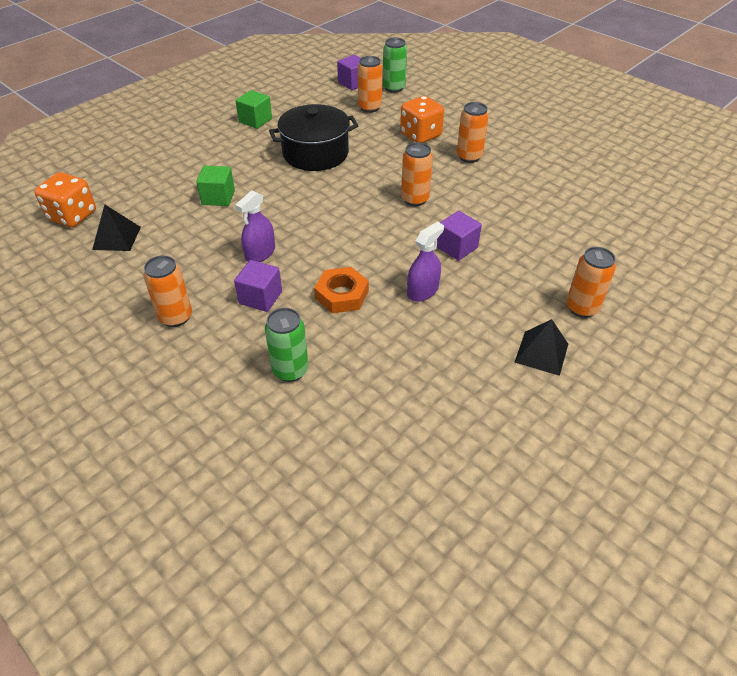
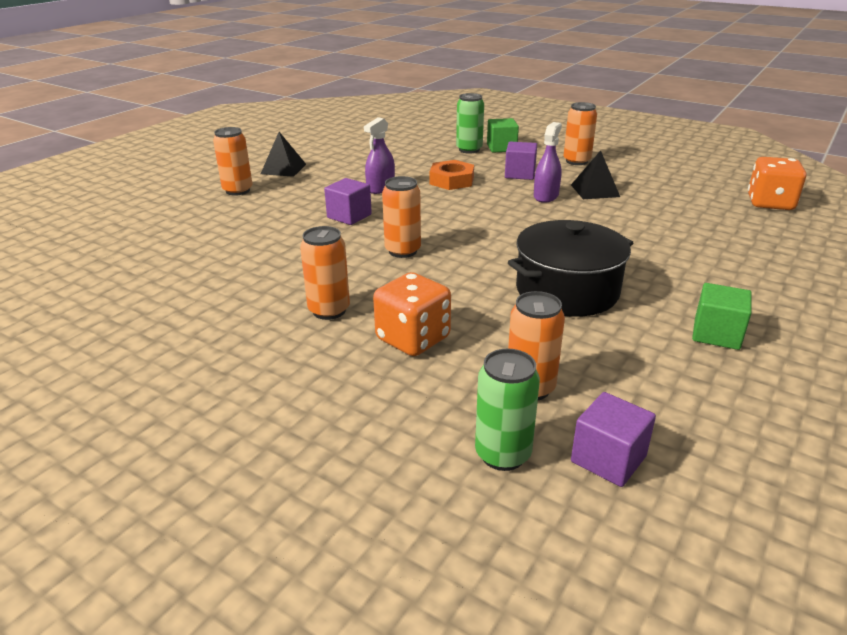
camera: 170 degrees right, 15 degrees down
black pyramid [92,205,141,251] -> black pyramid moved to [571,150,620,199]
green cube [196,166,235,206] -> green cube moved to [487,118,519,152]

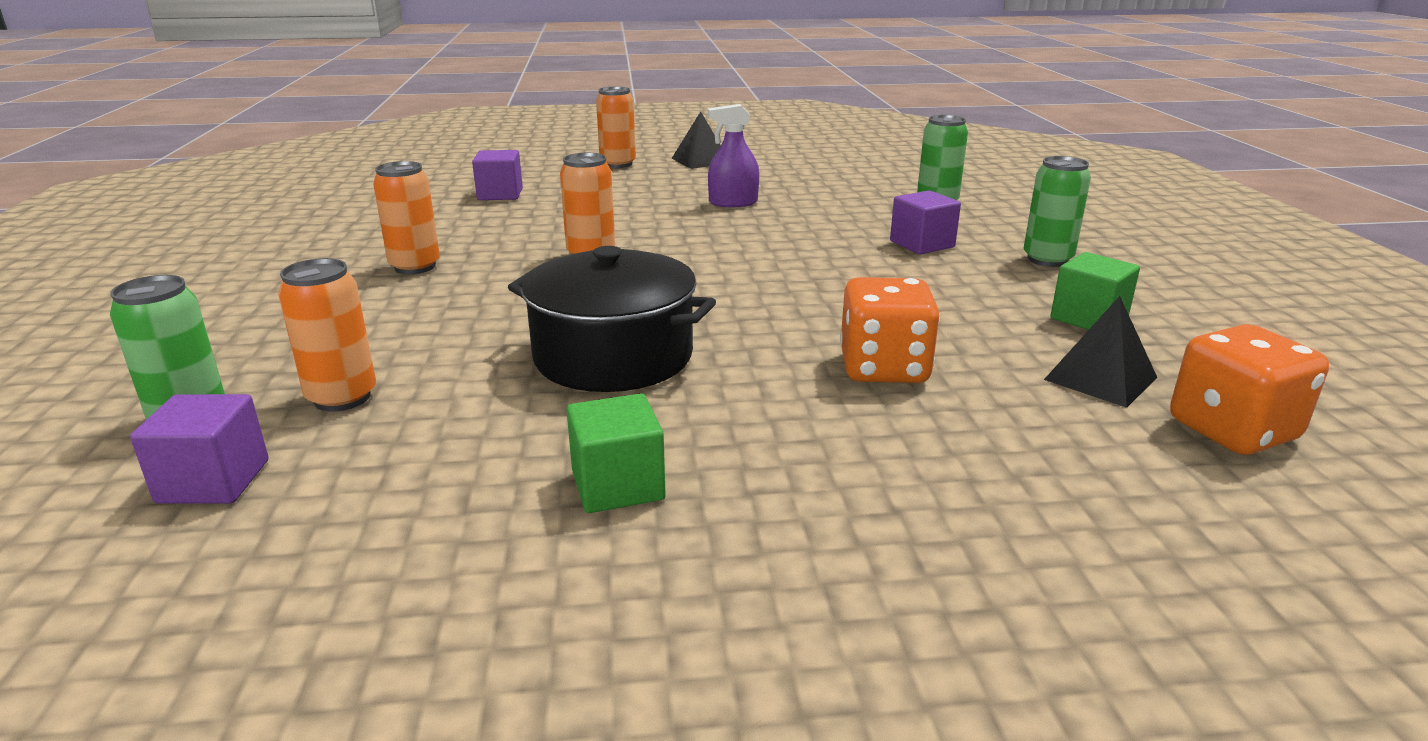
camera: 50 degrees right, 5 degrees down
purple cube [324,178,372,225] -> purple cube moved to [472,150,523,200]
orange dice [373,272,451,356] -> orange dice moved to [840,277,940,383]
orange nut [430,160,474,190] -> none
green cube [487,118,519,152] -> green cube moved to [1050,252,1140,330]
purple spray bottle [534,122,562,203] -> none
orange can [564,102,597,165] -> green can [1023,156,1091,267]
black pyramid [571,150,620,199] -> black pyramid moved to [1044,296,1158,408]

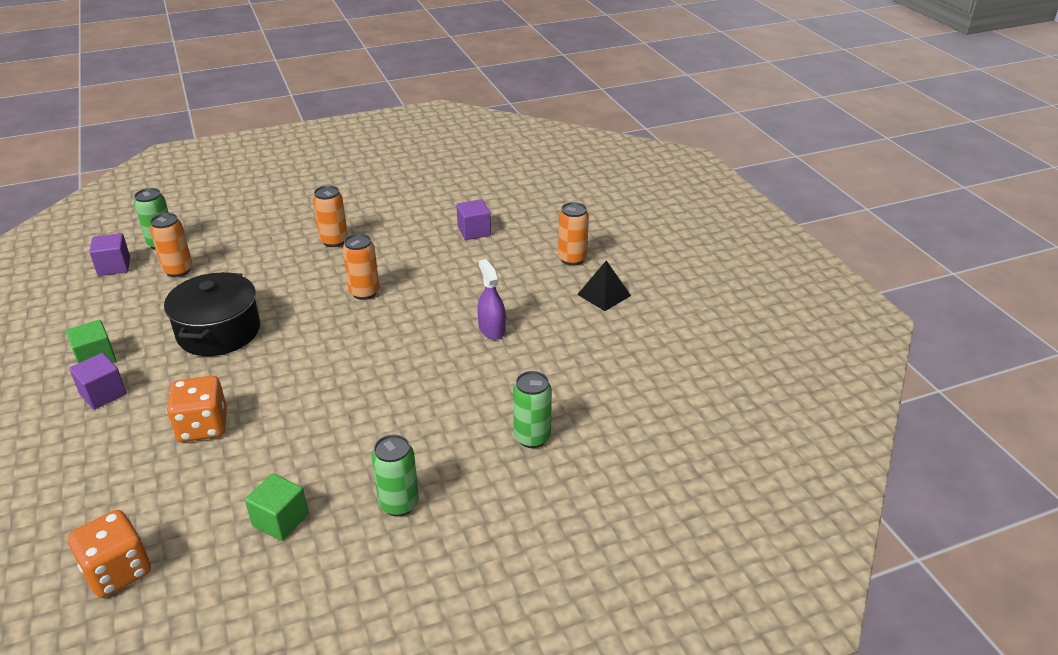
camera: 75 degrees right, 10 degrees up
purple cube [890,190,961,254] -> purple cube moved to [69,353,127,410]
black pyramid [1044,296,1158,408] -> none

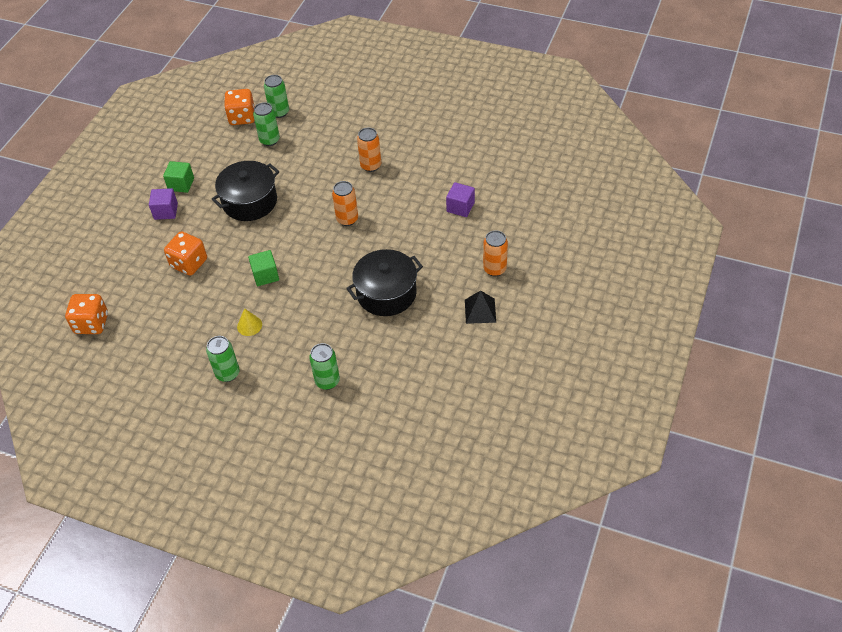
camera: 45 degrees right, 15 degrees up
purple cube [89,233,130,276] -> orange dice [224,89,255,125]
orange can [150,213,193,277] -> green can [253,102,280,146]
green cube [245,473,309,541] -> green cube moved to [248,250,279,286]
purple spray bottle [477,259,506,340] -> black pot [346,249,423,316]
none -> yellow cone [237,308,262,336]

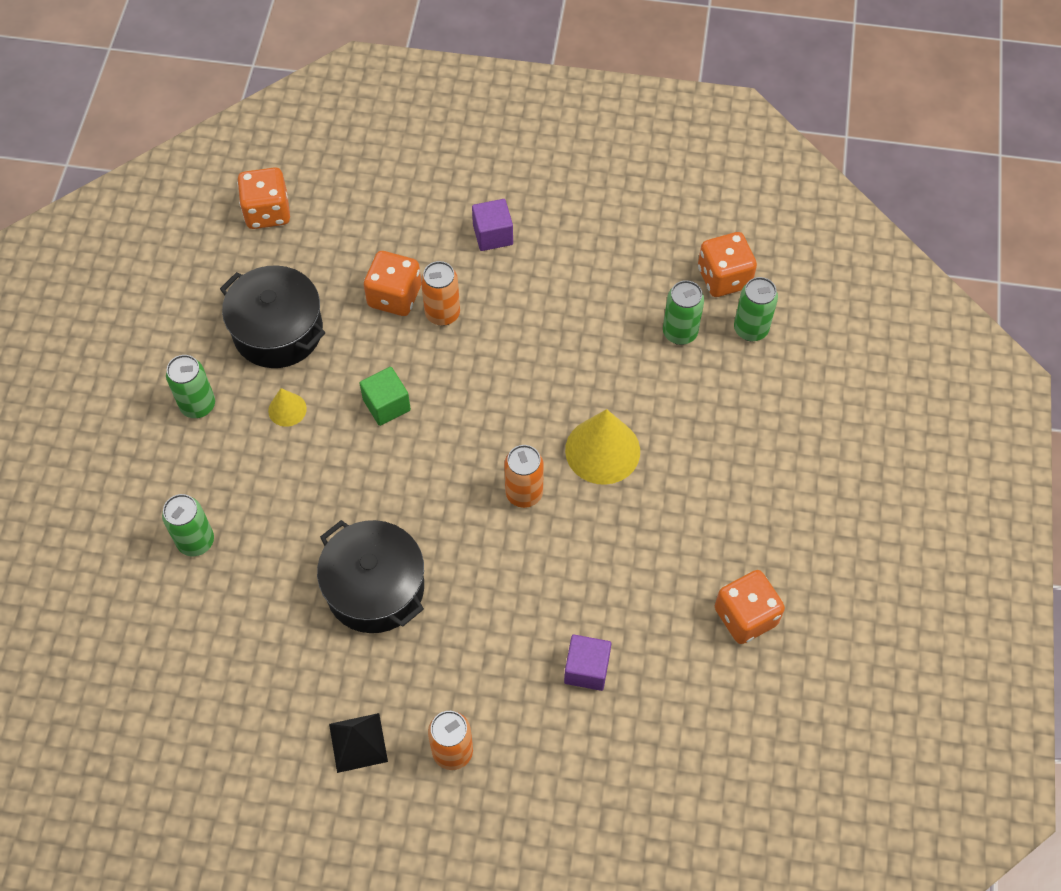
camera: 75 degrees right, 10 degrees up
green cube [163,161,194,193] -> none
black pot [211,161,279,221] -> black pot moved to [220,265,326,368]
orange can [357,128,381,172] -> orange can moved to [421,261,460,326]
none -> yellow cone [565,409,640,485]
none -> orange dice [715,570,785,644]

